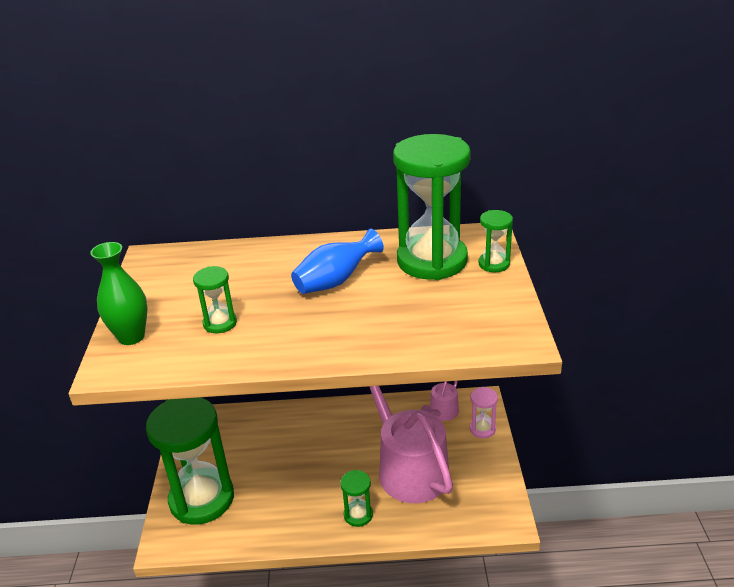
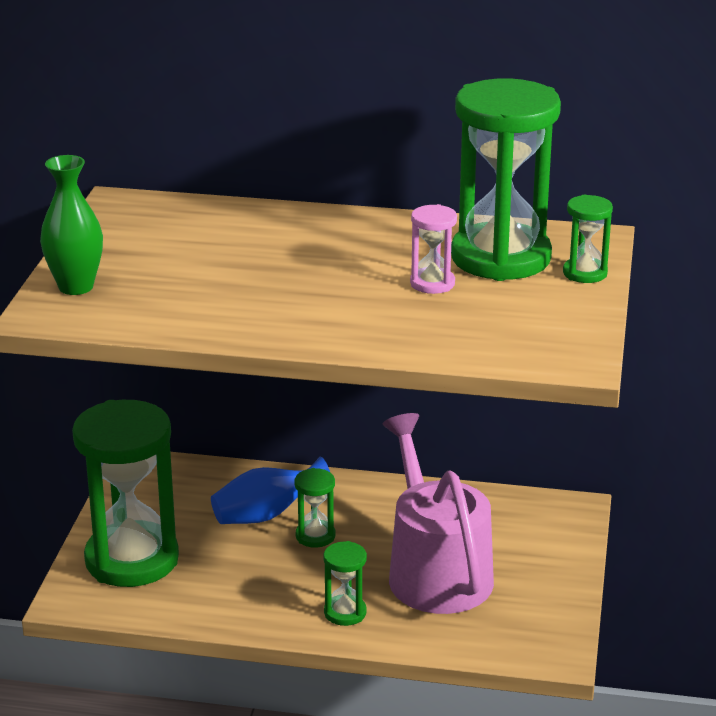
camera: 10 degrees right, 5 degrees down
green hourglass [193,266,237,333] -> green hourglass moved to [294,468,336,548]
blue vase [291,229,384,294] -> blue vase moved to [211,457,330,524]
pink watering can [421,381,459,421] -> none
pink hourglass [470,387,498,438] -> pink hourglass moved to [410,204,457,294]

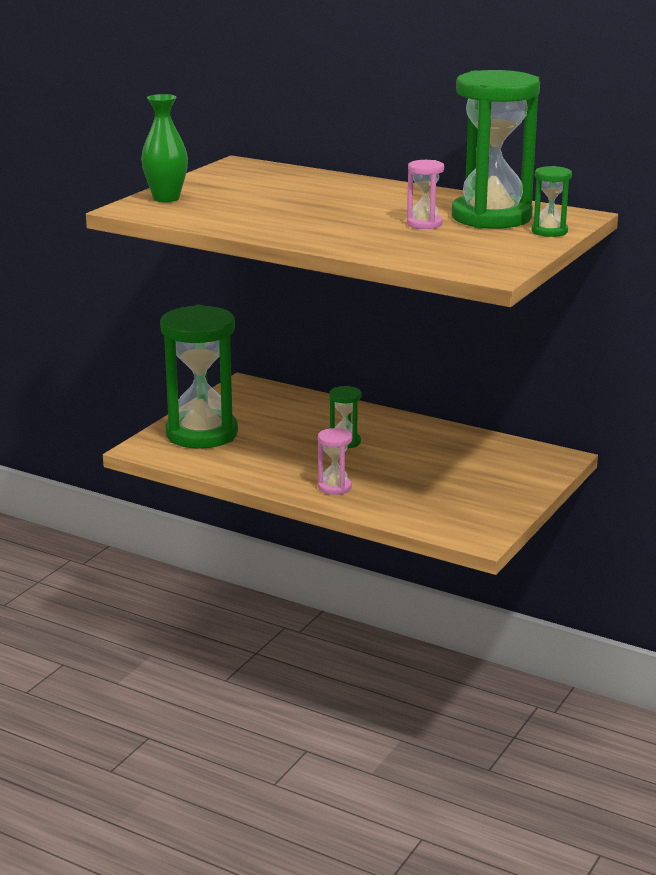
camera: 20 degrees right, 5 degrees down
blue vase [211,457,330,524] -> none
green hourglass [323,541,367,626] -> pink hourglass [318,428,352,495]
pink watering can [383,413,494,614] -> none

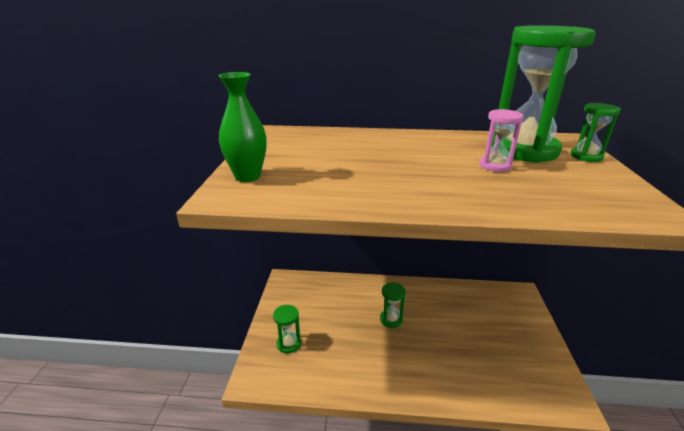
camera: 25 degrees left, 5 degrees up
green hourglass [160,305,238,449] -> green hourglass [273,305,301,353], size x0.44
pink hourglass [318,428,352,495] -> none

